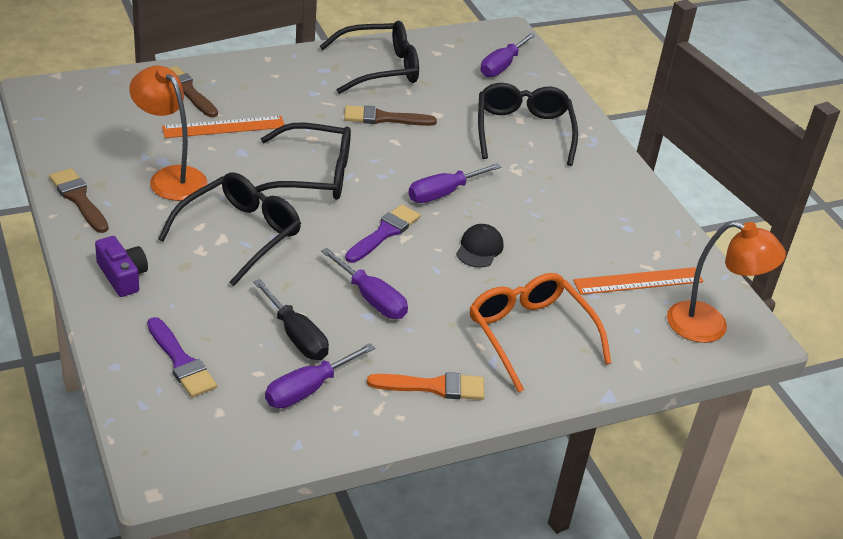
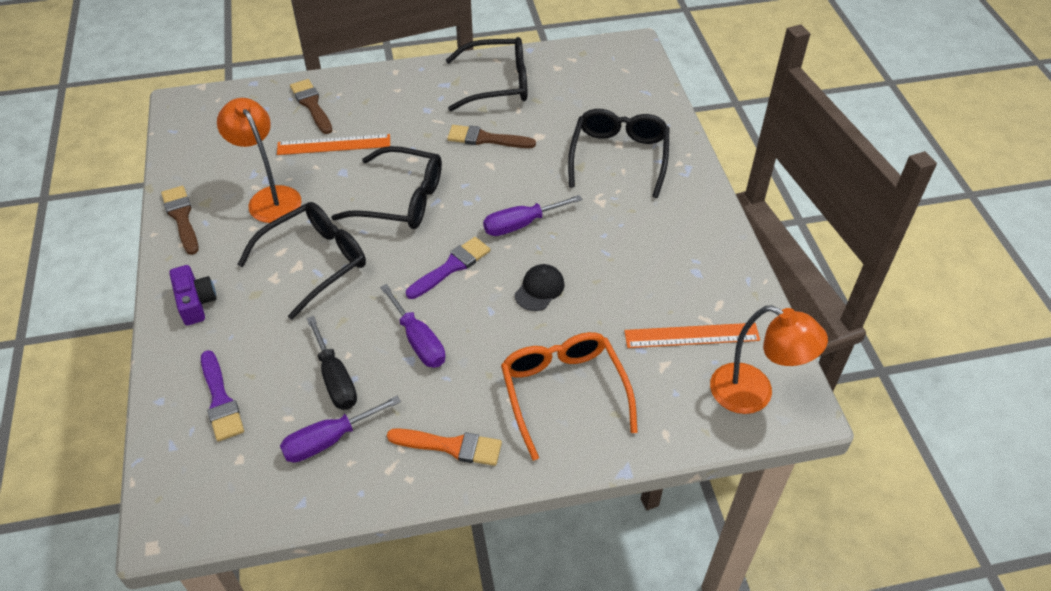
camera: 15 degrees right, 10 degrees up
purple screwdriver [480,33,536,77] -> none

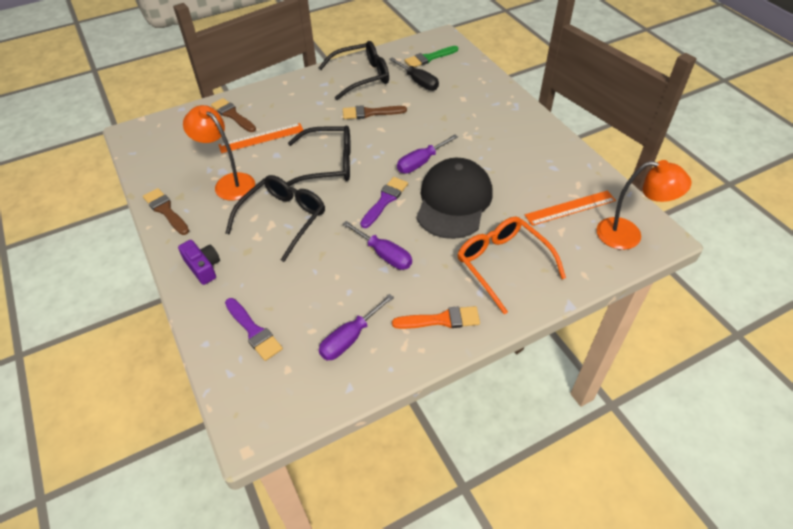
camera: 15 degrees left, 0 degrees up
black screwdriver [306,316,357,410] -> black screwdriver moved to [389,58,439,91]
black cap [515,264,565,311] -> black cap [416,158,493,239], size x2.36
black glasses [568,109,670,198] -> none
none -> green brush [405,46,458,67]

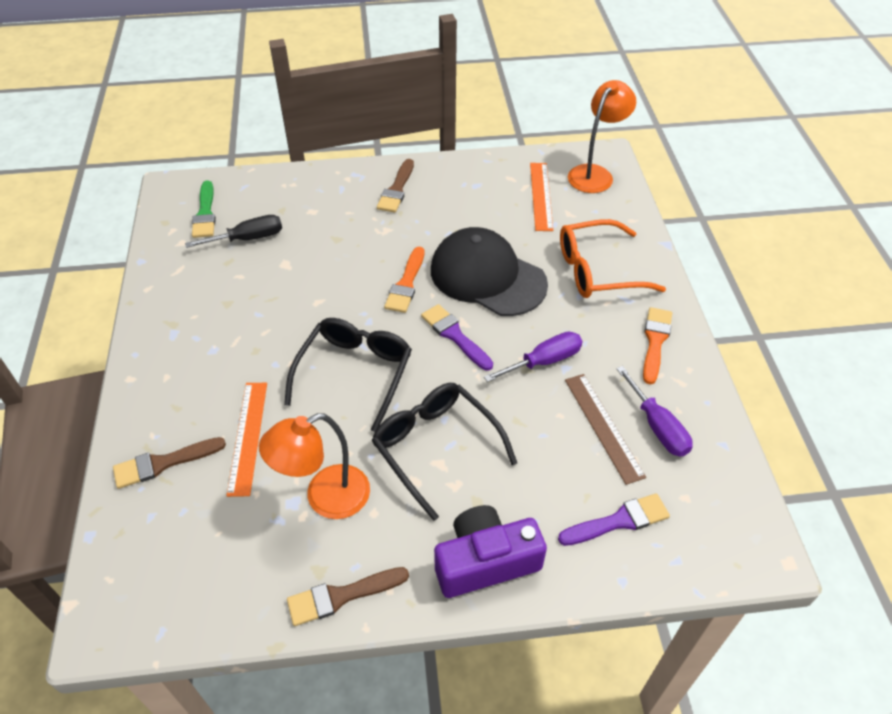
camera: 70 degrees left, 0 degrees up
purple camera [178,240,220,285] -> purple camera [434,505,547,598], size x1.58
black glasses [319,41,389,100] -> none
brown brush [343,105,407,119] -> brown brush moved to [377,159,414,213]
purple screwdriver [397,134,458,173] -> orange brush [384,247,424,313]
none -> brown ruler [565,374,646,485]

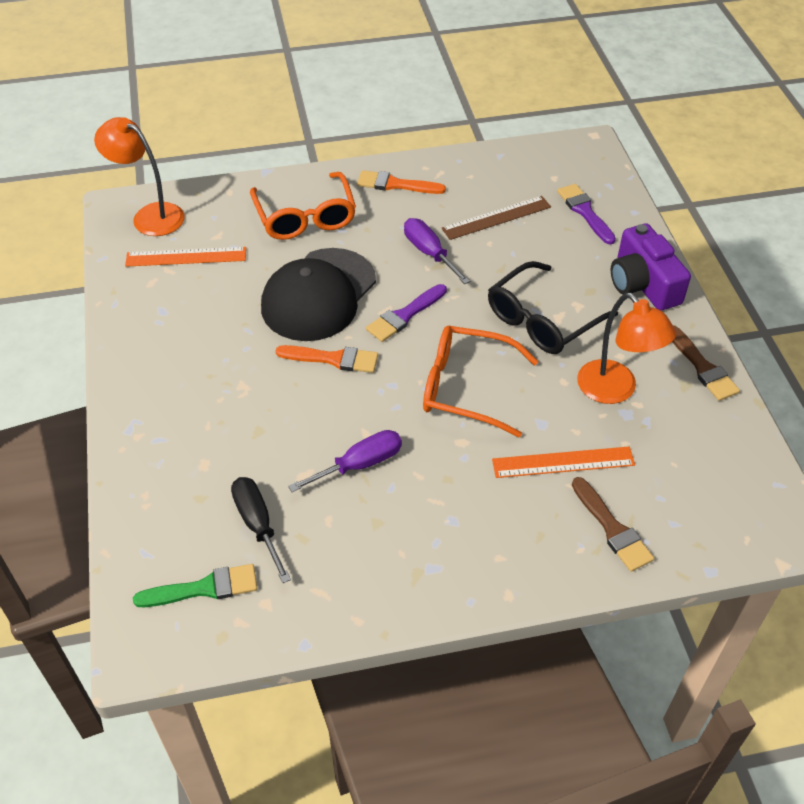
camera: 95 degrees left, 0 degrees up
black glasses [284,318,412,432] -> orange glasses [423,326,538,438]
brown brush [377,159,414,213] -> none
purple screwdriver [616,366,693,457] -> purple screwdriver moved to [288,430,402,492]

